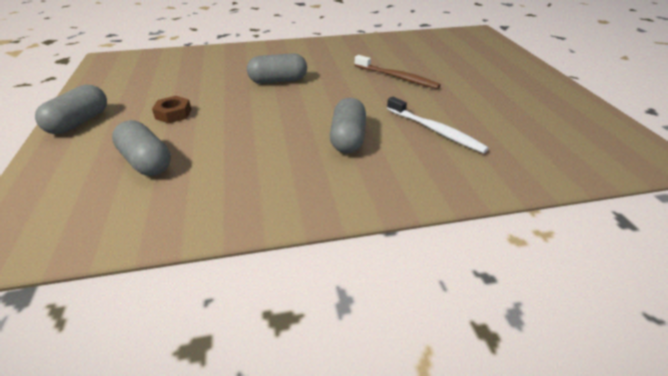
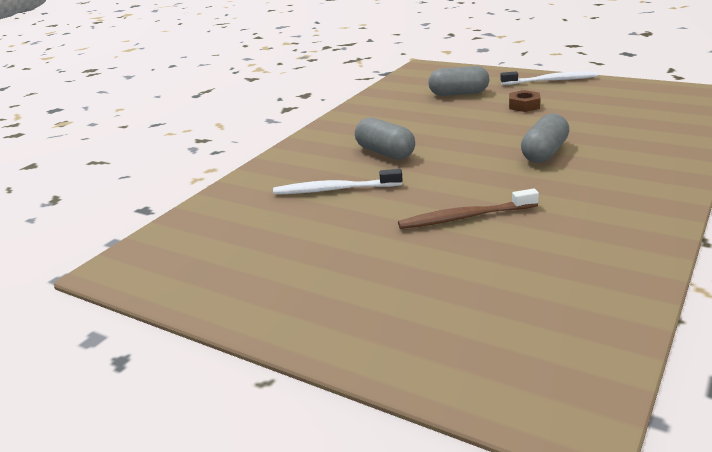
camera: 135 degrees right, 10 degrees down
grey capsule [35,85,107,134] -> white toothbrush [500,71,598,85]

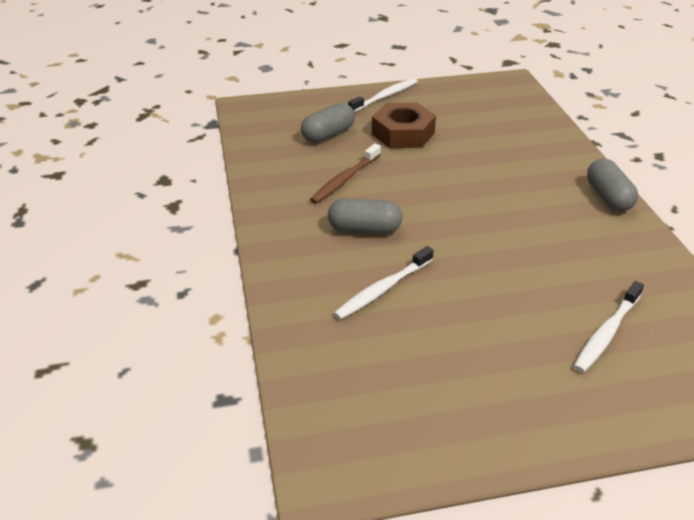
camera: 45 degrees left, 10 degrees up
brown toothbrush [398,189,539,229] -> brown toothbrush moved to [310,144,381,204]
brown nut [509,90,541,112] -> brown nut [372,103,436,148], size x1.92
grey capsule [521,113,569,163] -> grey capsule moved to [587,159,638,212]
none -> white toothbrush [574,281,644,373]

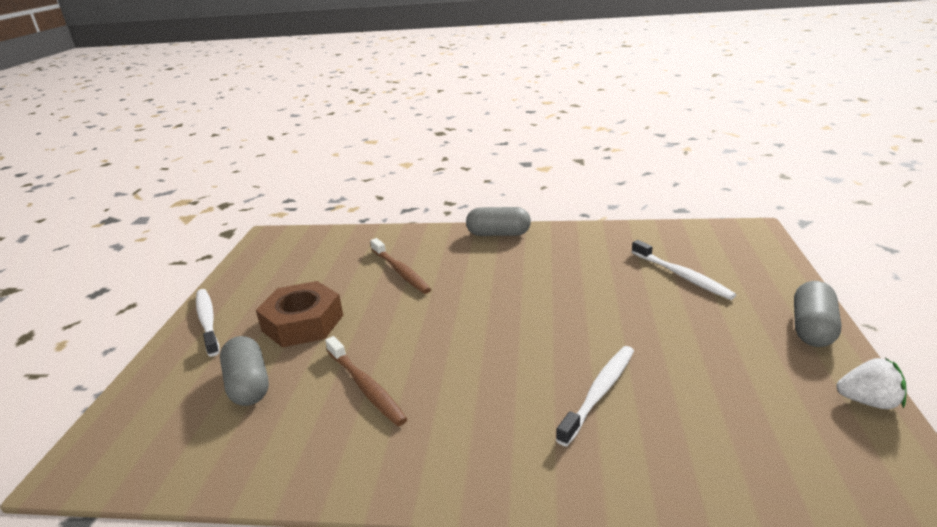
camera: 70 degrees left, 10 degrees down
grey capsule [328,198,402,234] -> grey capsule moved to [794,281,841,347]
white toothbrush [334,246,434,320] -> white toothbrush turned 120 degrees counterclockwise [556,346,634,446]
none -> brown toothbrush [370,238,431,294]
none -> white strawberry [836,358,906,409]

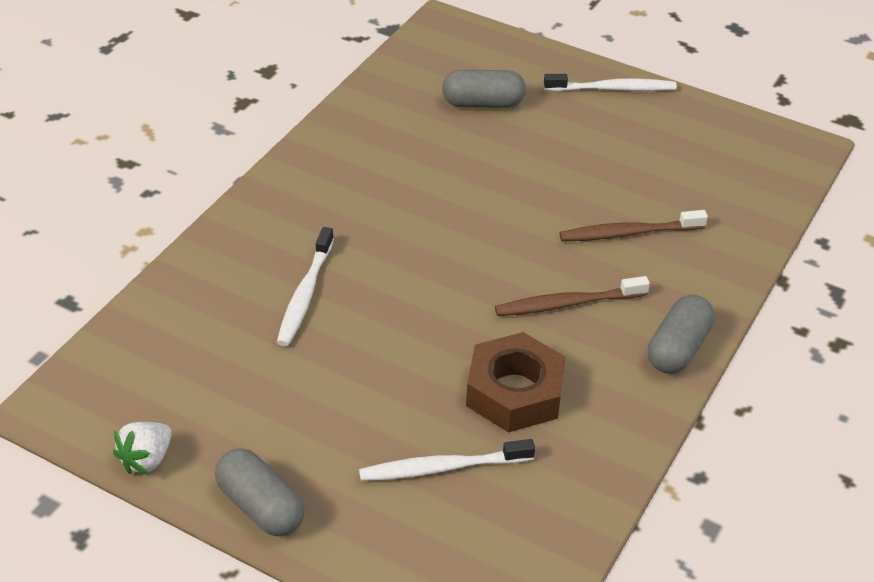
camera: 110 degrees right, 15 degrees up
brown nut [256,281,343,348] -> brown nut moved to [466,332,566,433]
brown toothbrush [325,336,407,426] -> brown toothbrush moved to [495,276,650,316]
white toothbrush [556,346,634,446] -> white toothbrush turned 45 degrees clockwise [277,227,334,346]

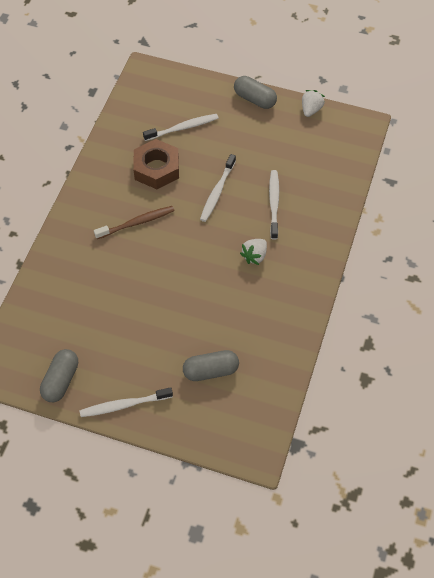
camera: 170 degrees right, 15 degrees up
brown toothbrush [559,210,708,242] -> none
grey capsule [648,295,715,374] -> grey capsule moved to [40,349,78,402]
none -> white toothbrush [200,154,236,222]
none -> white strawberry [240,239,267,265]

